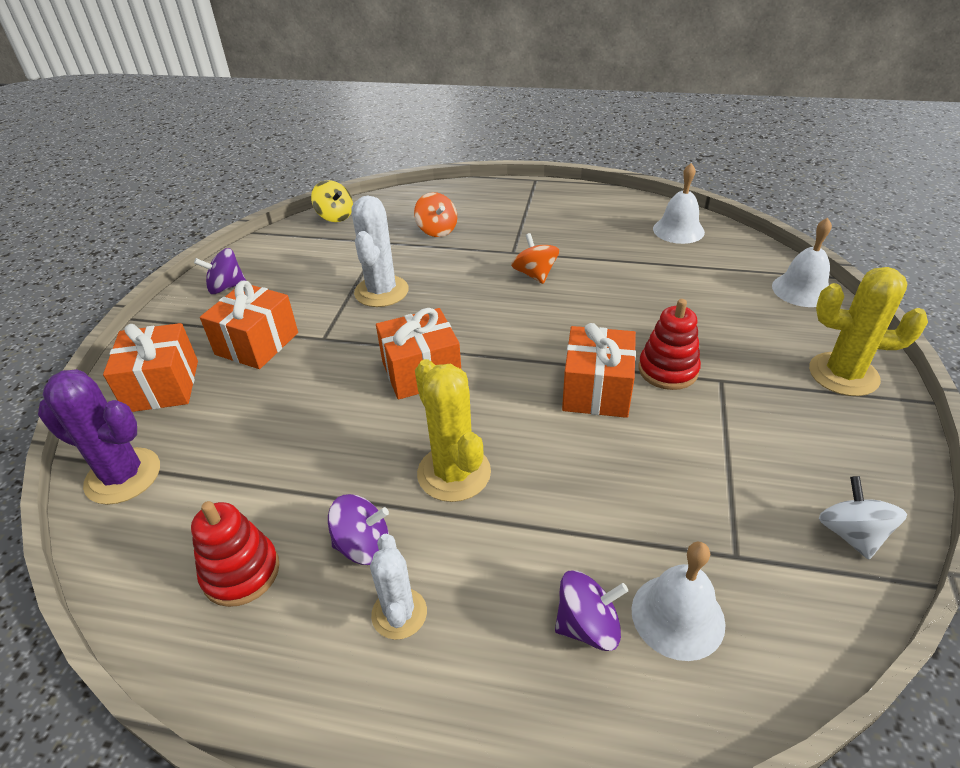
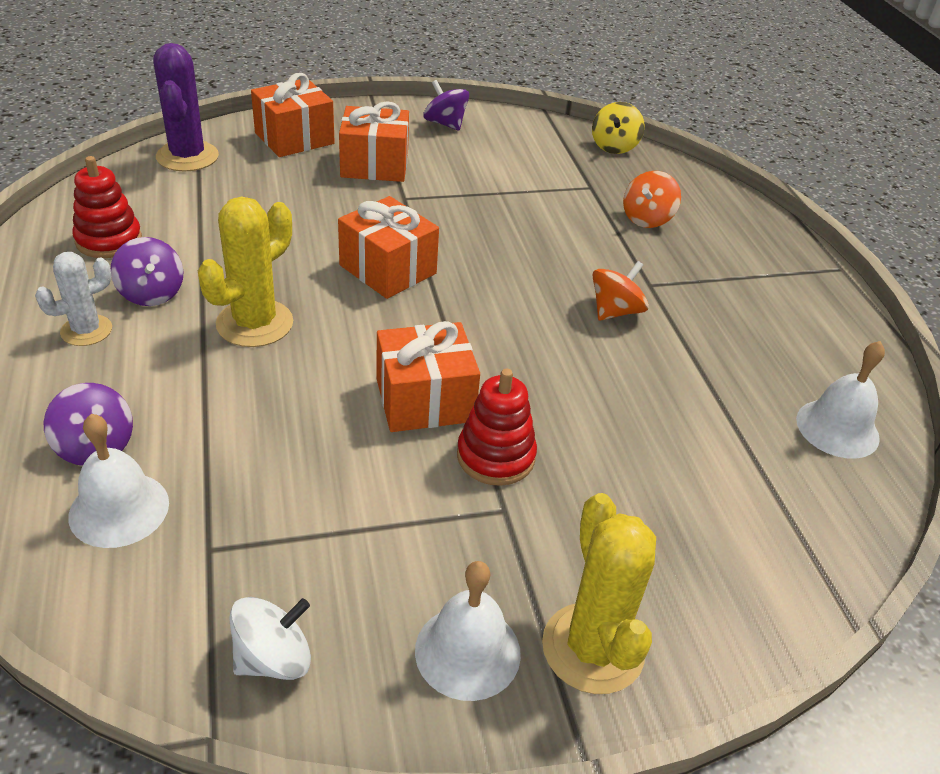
camera: 60 degrees right, 0 degrees up
white cactus [351,195,409,307] -> none
white bell [772,218,832,307] -> white bell moved to [415,561,521,701]

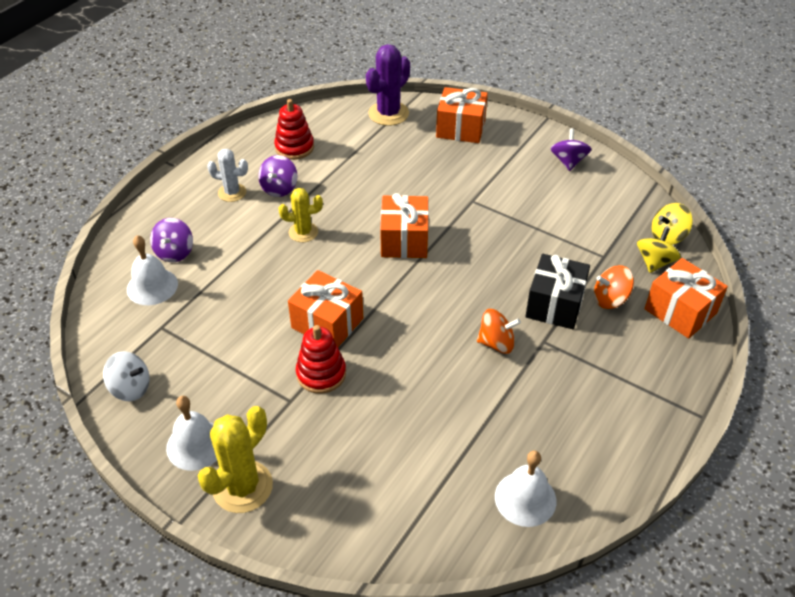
camera: 50 degrees right, 5 degrees up
yellow cactus [198,196,293,347] -> yellow cactus [279,188,323,242], size x0.63
orange gift [339,101,409,182] -> orange gift moved to [644,258,728,339]
none -> black gift [525,254,590,329]
none -> yellow spinning top [637,227,681,273]

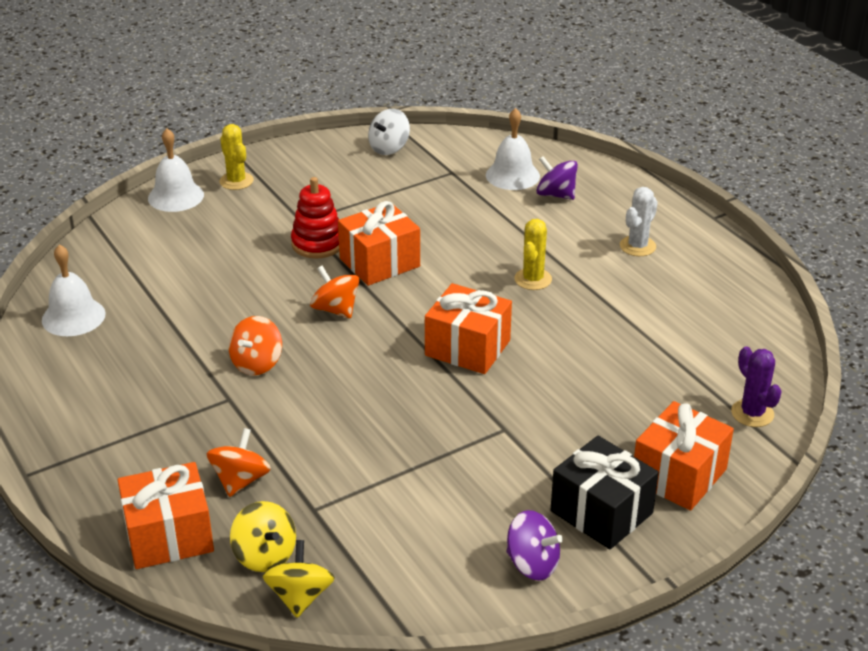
camera: 115 degrees right, 10 degrees down
white bell [166,396,217,471] -> white bell moved to [148,128,204,212]
yellow cactus [198,406,273,513] -> yellow cactus [220,124,254,190], size x0.63
purple spinning top [258,155,298,197] -> none
red stacking toy [274,99,314,160] -> none
purple cactus [366,44,410,126] -> purple cactus [731,346,782,427], size x0.63
black gift [525,254,590,329] -> black gift moved to [551,436,659,550]
none -> orange spinning top [310,266,359,318]

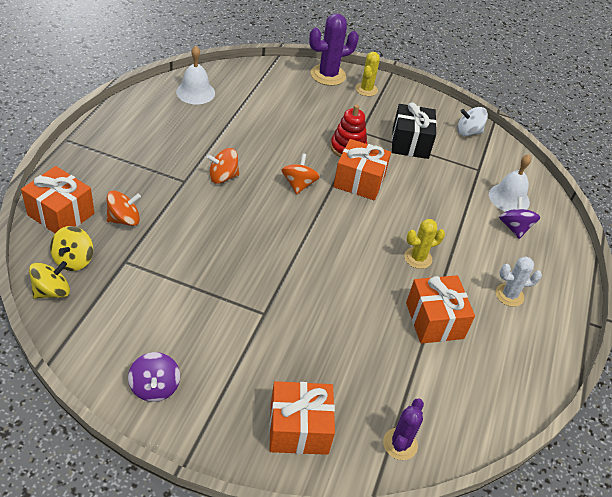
camera: 45 degrees right, 10 degrees up
white bell [148,128,204,212] -> purple cactus [309,14,359,86]
orange gift [425,283,512,374] -> orange gift moved to [406,275,475,344]
black gift [551,436,659,550] -> black gift moved to [392,103,437,159]

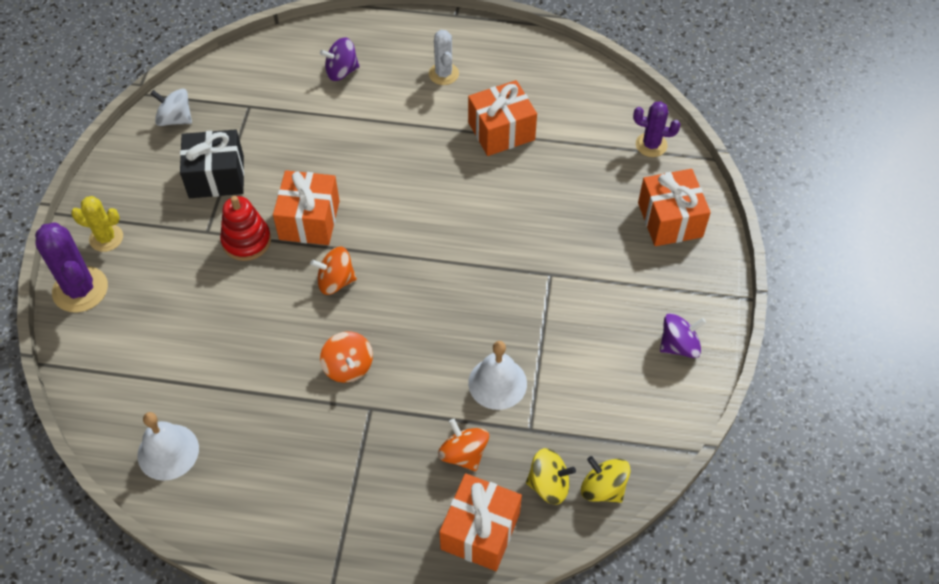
camera: 95 degrees left, 10 degrees up
yellow cactus [404,219,445,269] -> none
white spinning top [457,107,488,136] -> white spinning top turned 120 degrees clockwise [150,88,192,126]
white bell [489,154,531,212] -> white bell moved to [468,341,527,410]

